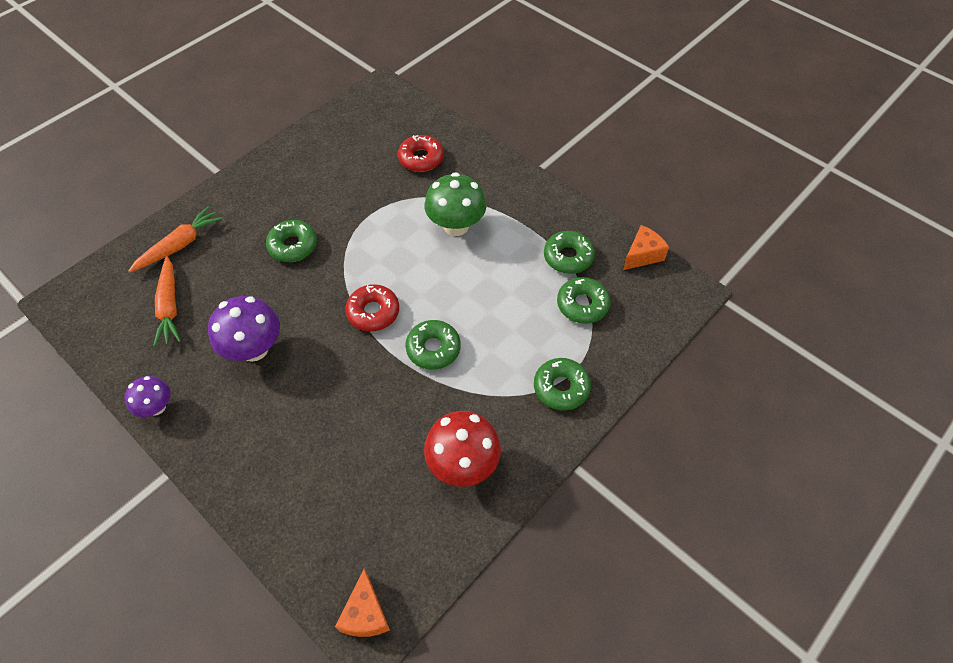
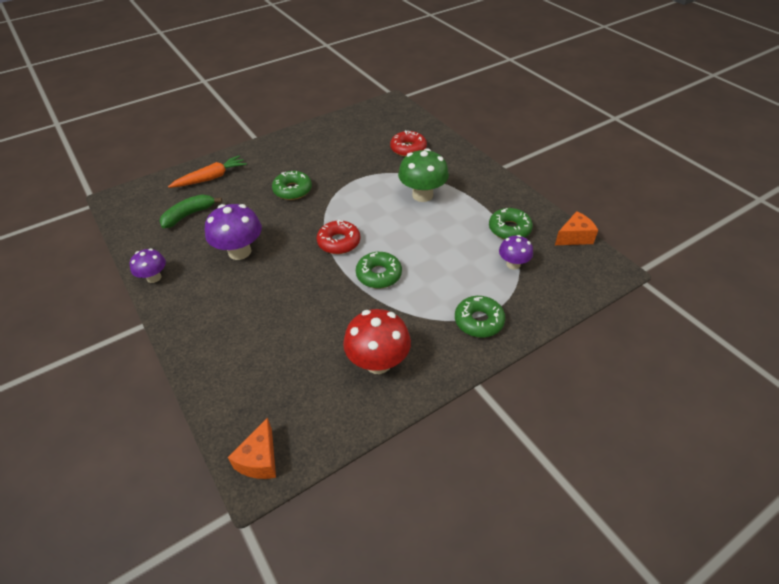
camera: 15 degrees right, 10 degrees down
orange carrot [153,256,181,347] -> green banana [159,194,222,228]
green donut [557,277,611,324] -> purple mushroom [499,235,533,270]

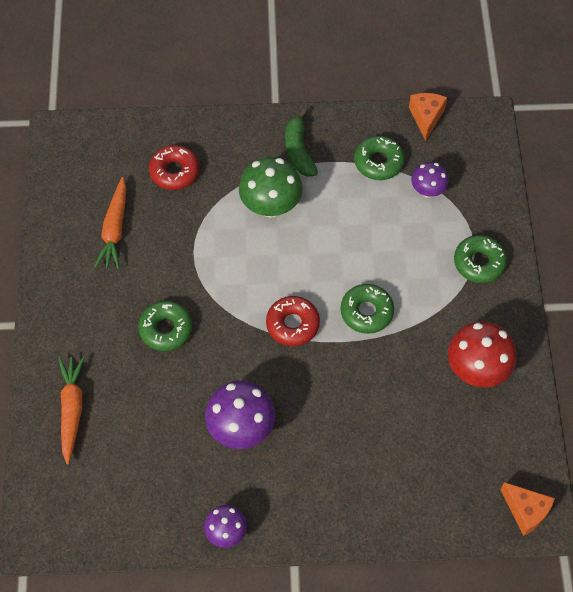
camera: 60 degrees left, 15 degrees up
green banana [159,194,222,228] -> green banana moved to [285,109,318,177]
none -> orange carrot [94,177,127,269]

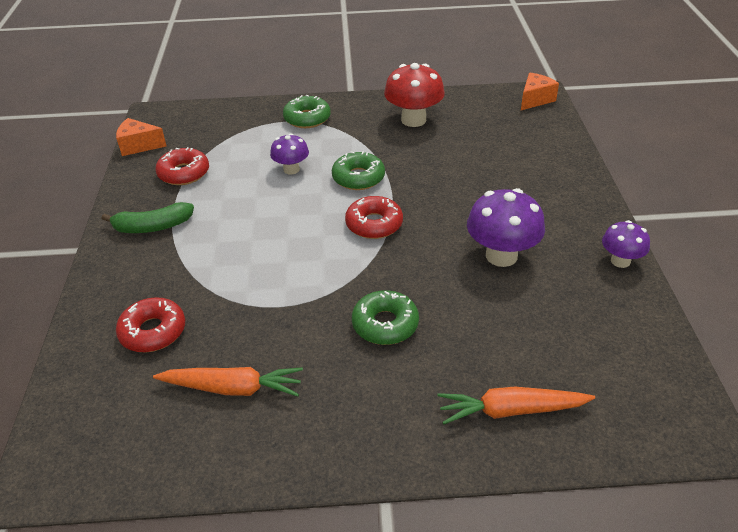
camera: 90 degrees left, 20 degrees down
green mushroom [239,157,303,217] -> none
green donut [354,136,405,180] -> red donut [155,147,209,185]
purple mushroom [411,162,449,198] -> purple mushroom moved to [270,134,309,175]

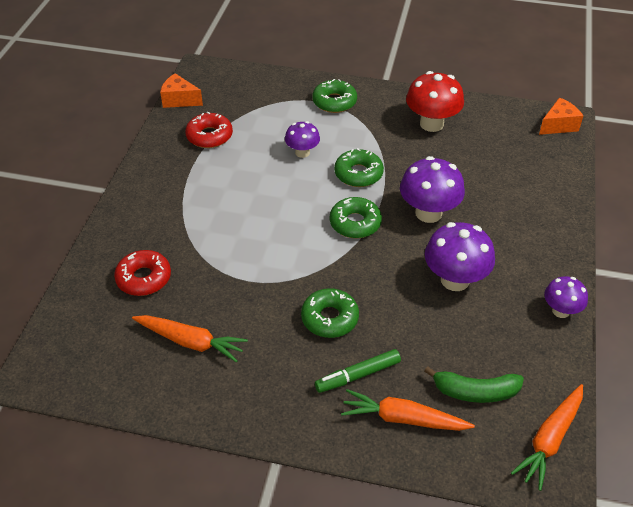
camera: 15 degrees right, 5 degrees up
green banana [101,202,194,233] -> green banana moved to [424,366,524,403]
red donut [345,196,403,239] -> green donut [330,197,382,238]
none -> green marker [315,349,401,393]
none -> purple mushroom [400,156,465,223]
none -> orange carrot [511,384,583,491]

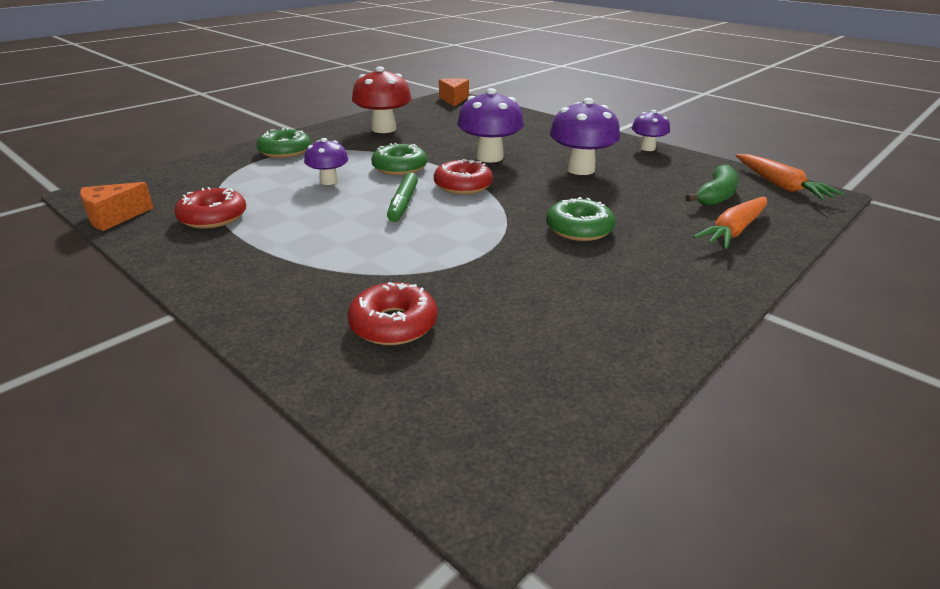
camera: 60 degrees left, 15 degrees down
orange carrot [132,315,248,363] -> none
green marker [315,349,401,393] -> green marker moved to [387,172,418,222]
green donut [330,197,382,238] -> red donut [434,159,493,194]

